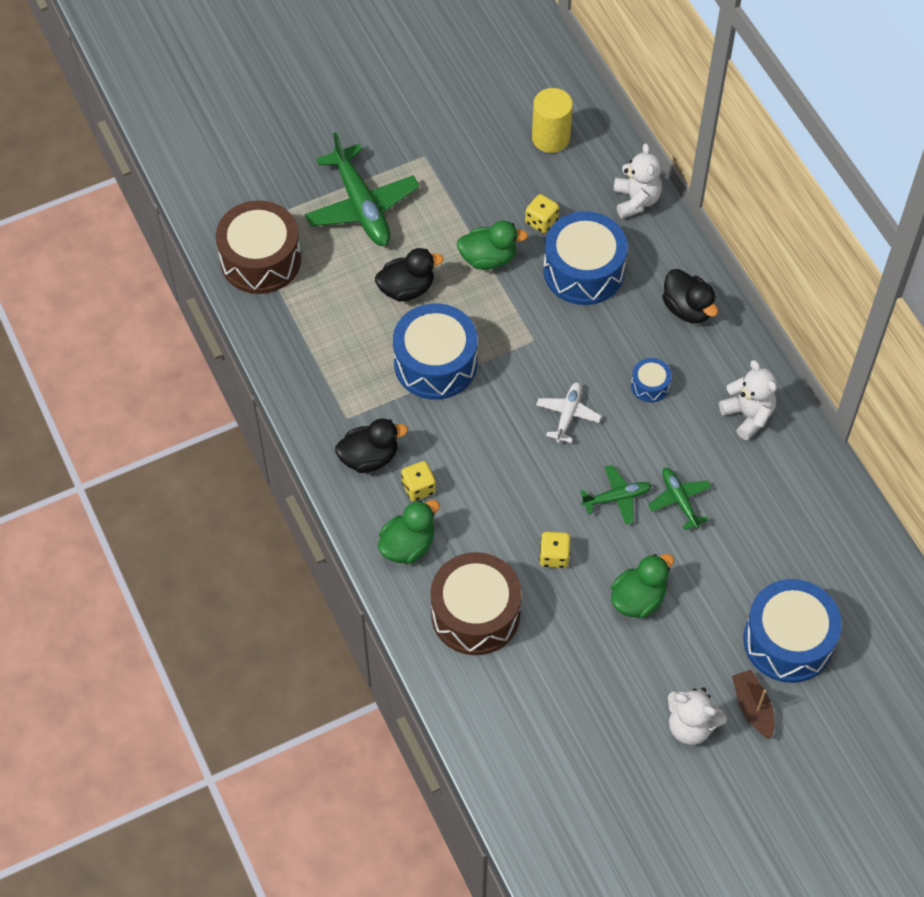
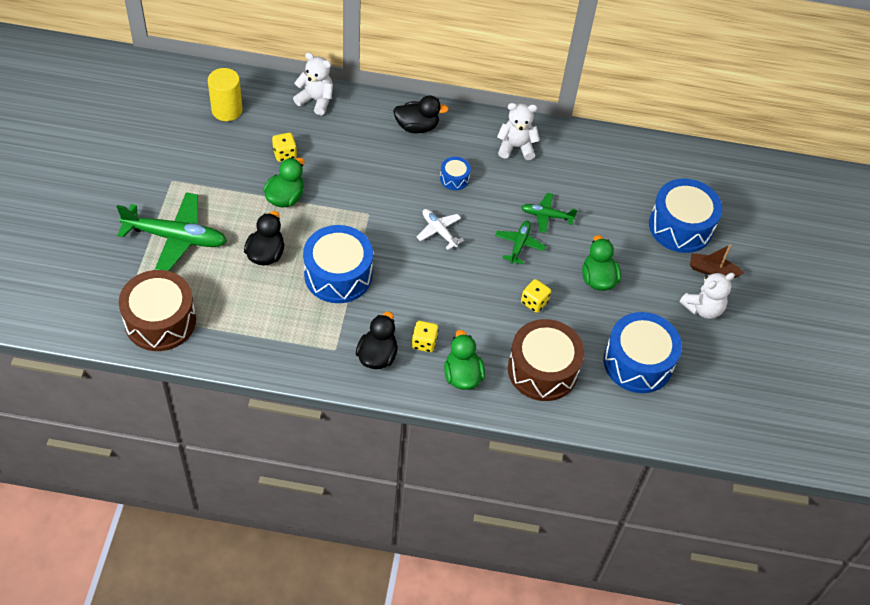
camera: 60 degrees left, 5 degrees down
blue drum [543,211,628,305] -> blue drum moved to [604,312,682,393]

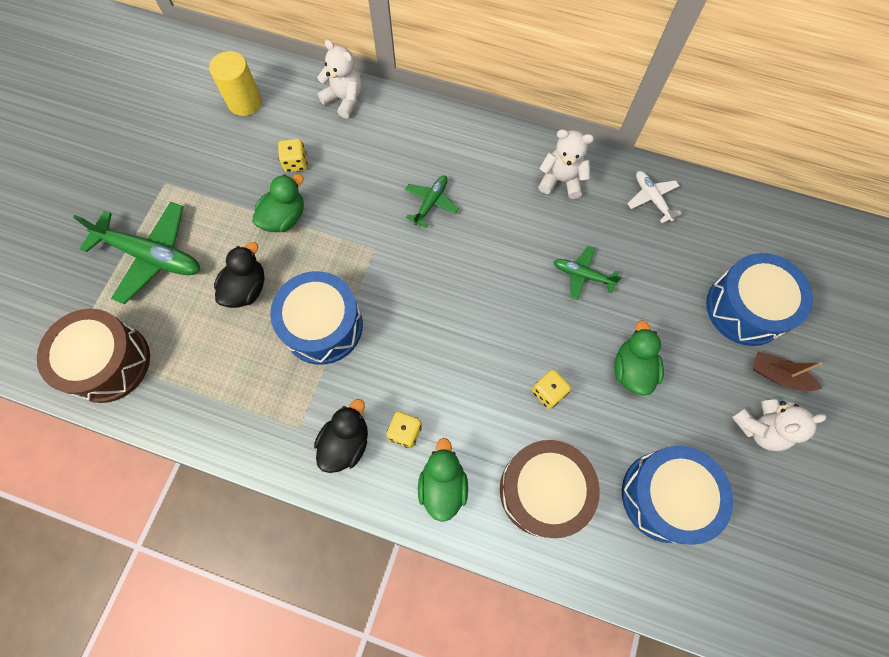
camera: 15 degrees right, 15 degrees up
black duck [393,96,449,133] -> none
white plane [417,209,464,250] -> white plane moved to [627,171,682,223]
blue drum [440,157,471,190] -> none
green plane [495,221,546,264] -> green plane moved to [405,176,459,228]

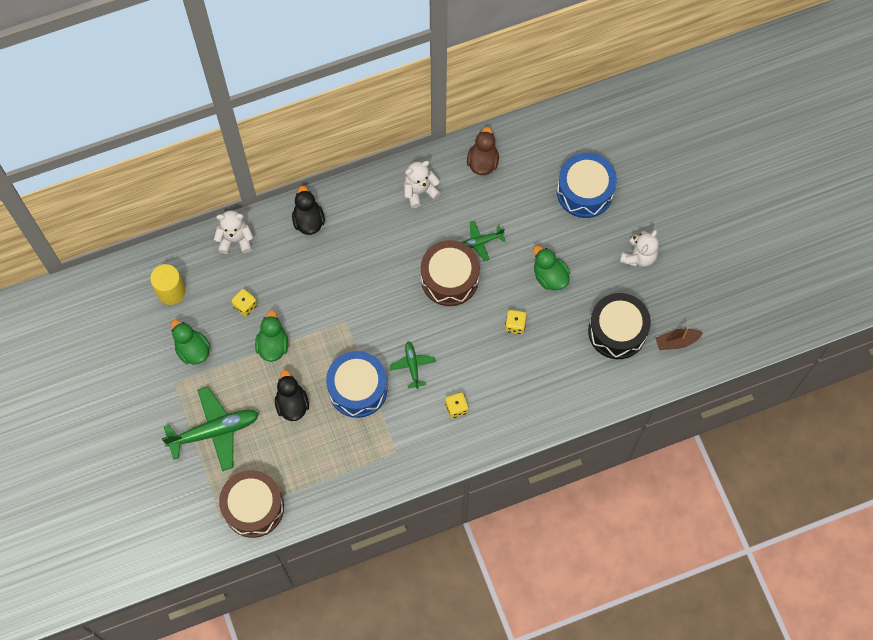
camera: 40 degrees left, 0 degrees up
black duck [314,399,368,473] -> black duck moved to [292,186,325,235]
green plane [405,176,459,228] -> green plane moved to [389,342,435,389]
green duck [418,438,468,522] -> green duck moved to [171,320,210,365]
brown drum [500,440,600,538] -> brown drum moved to [421,240,479,306]
blue drum [622,446,733,545] -> black drum [588,293,651,359]
white plane [627,171,682,223] -> brown duck [467,127,499,175]
brown boat [753,352,822,391] -> brown boat moved to [656,327,703,350]

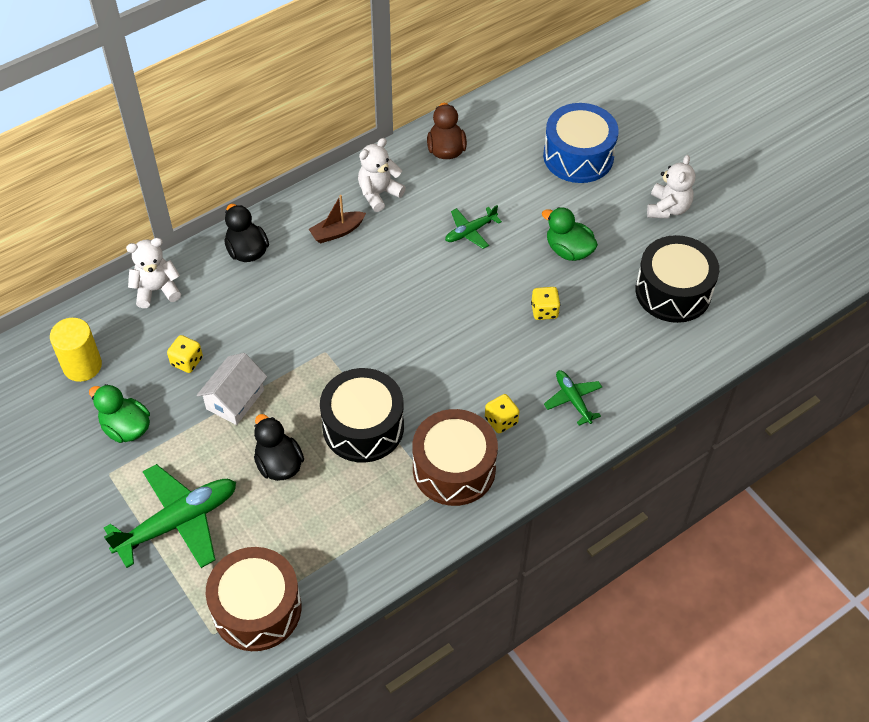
camera: 15 degrees left, 15 degrees down
green duck [255,310,288,362] -> white house [197,353,267,425]
blue drum [326,351,388,418] -> black drum [320,368,404,463]
green plane [389,342,435,389] -> green plane moved to [544,370,602,425]
brown drum [421,240,479,306] -> brown drum moved to [412,409,498,506]
brown boat [656,327,703,350] -> brown boat moved to [309,195,366,243]

